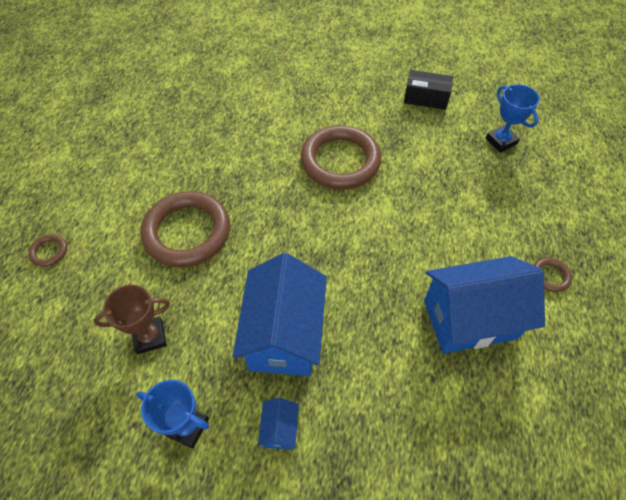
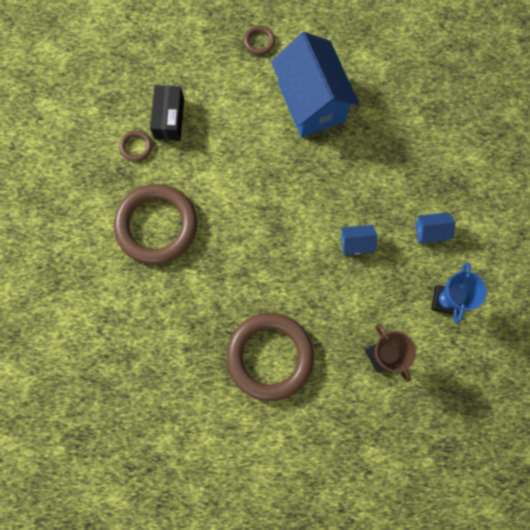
camera: 100 degrees left, 20 degrees up
brown ring [28,234,67,267] -> brown ring moved to [119,130,152,162]
blue house [233,253,327,376] -> blue house [341,225,377,255], size x0.42
black box [404,70,453,110] -> black box moved to [150,85,184,140]
blue trophy [485,84,540,153] -> none

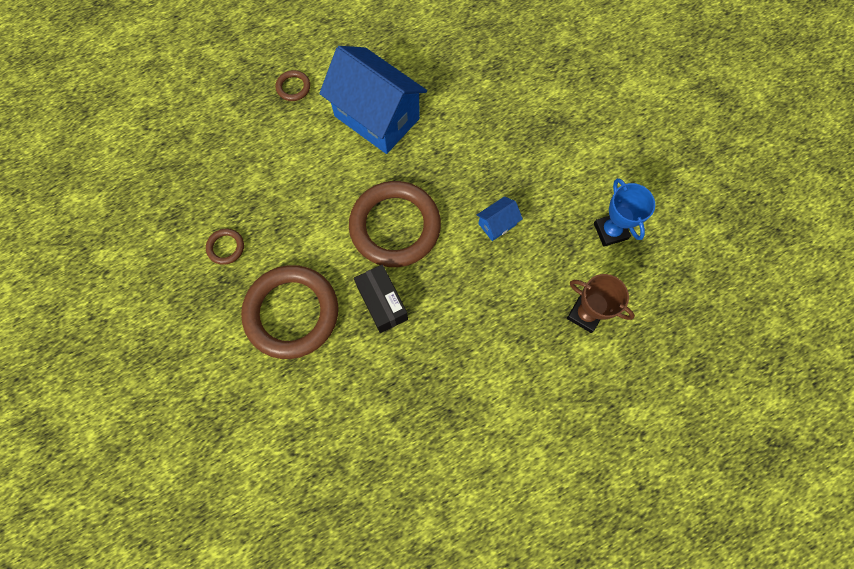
camera: 30 degrees left, 5 degrees down
black box [150,85,184,140] -> black box moved to [354,264,408,333]
brown ring [226,313,314,401] -> brown ring moved to [349,181,441,267]
blue house [415,212,455,243] -> none

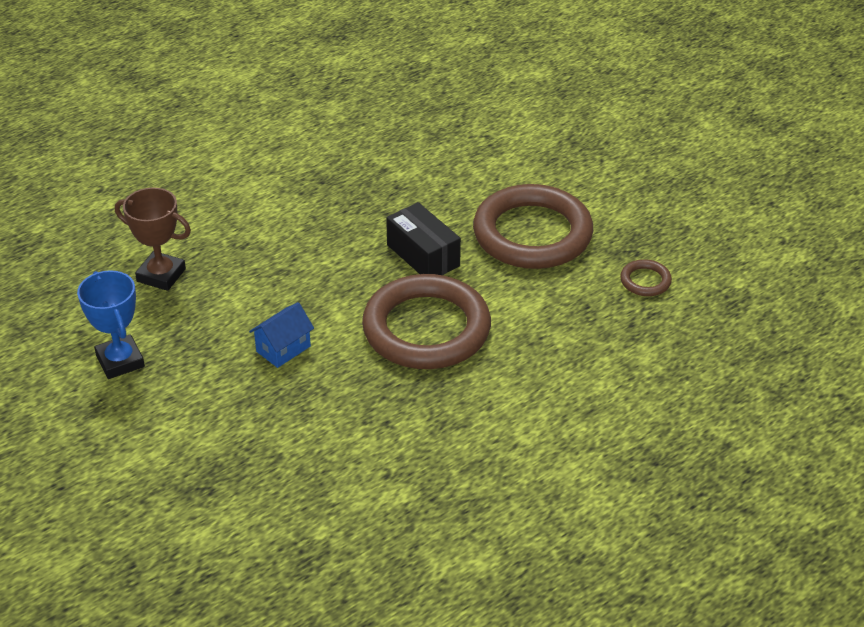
camera: 170 degrees right, 30 degrees down
brown ring [276,70,310,101] -> none
blue house [319,46,427,154] -> none

